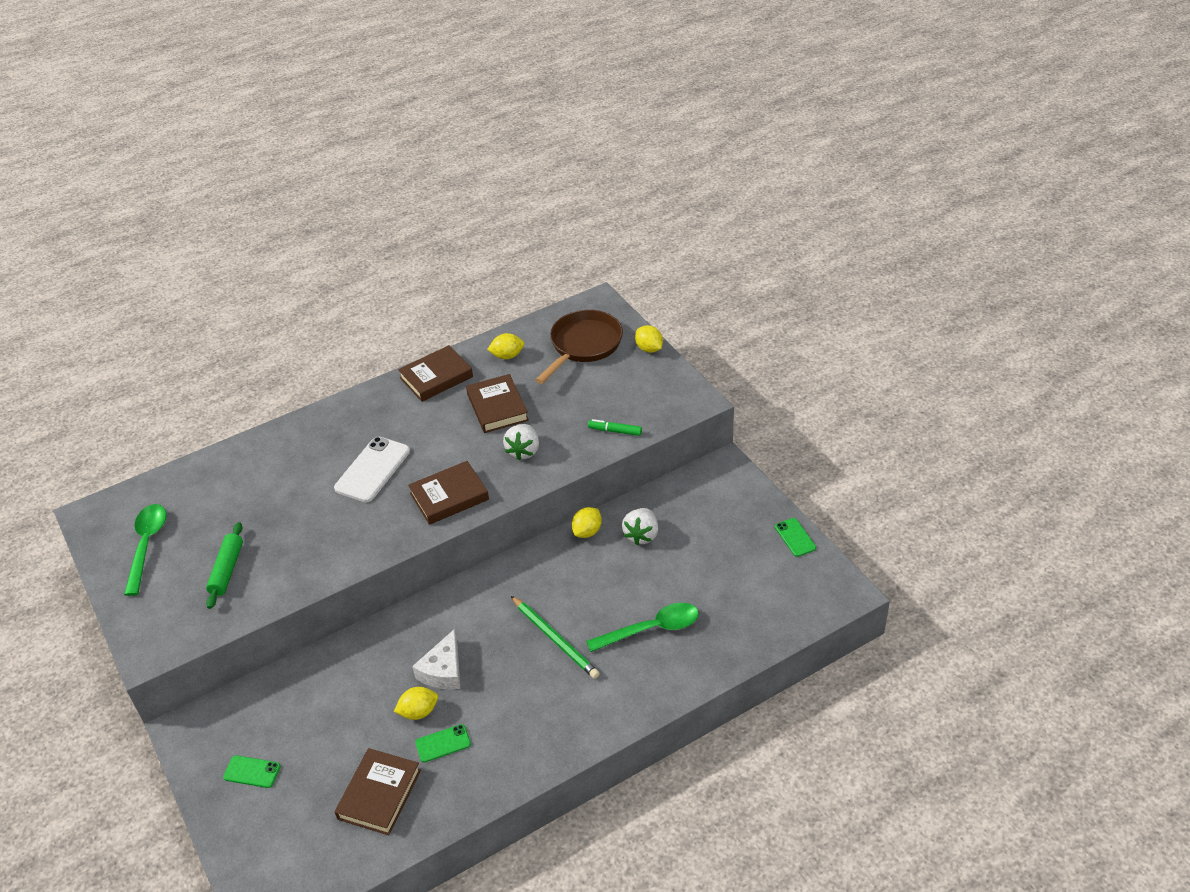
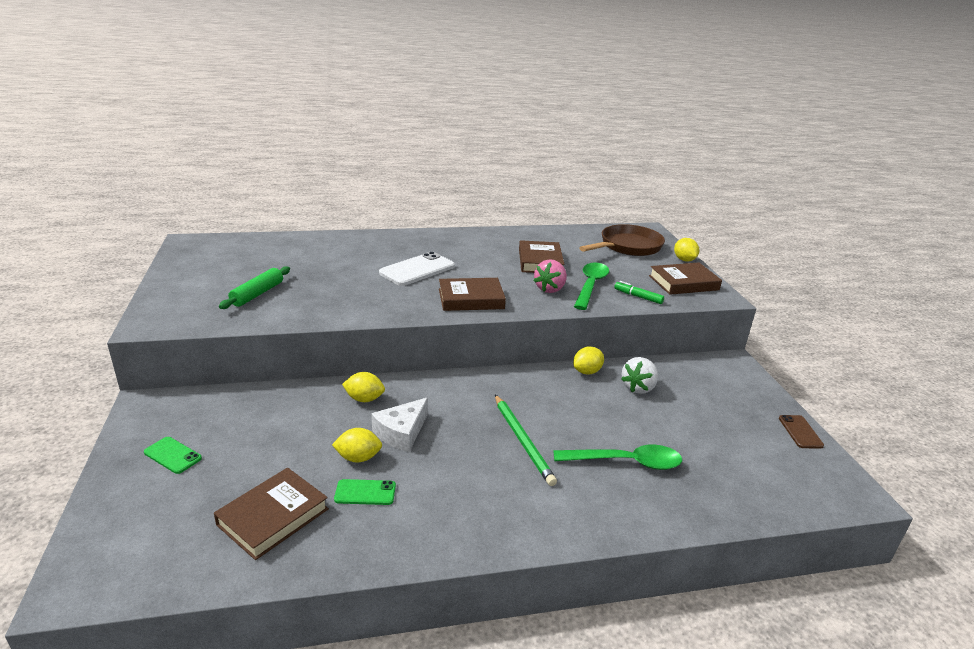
camera: 15 degrees right, 15 degrees down
green spoon [124,504,167,596] -> green spoon moved to [574,262,609,310]
brown book [398,345,473,402] -> brown book moved to [649,262,722,295]
yellow lemon [487,333,524,359] -> yellow lemon moved to [342,372,385,402]
white strawberry [503,424,539,461] -> pink strawberry [534,259,567,293]
green phone [775,518,816,557] -> brown phone [779,415,824,448]

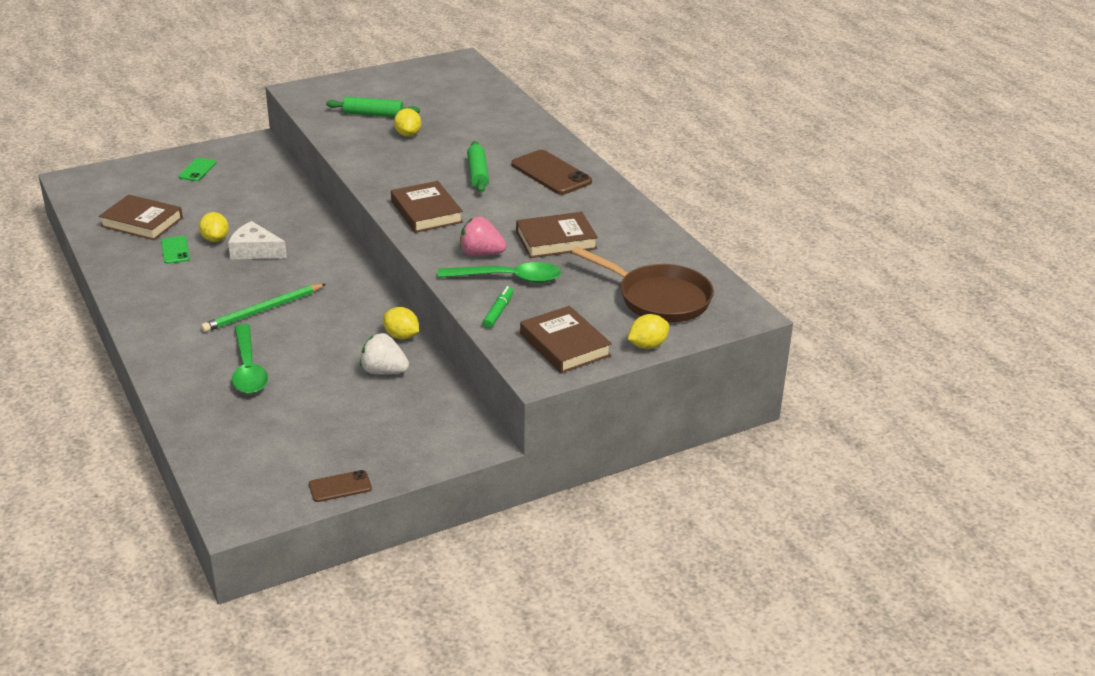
camera: 75 degrees right, 5 degrees up
yellow lemon [342,372,385,402] -> yellow lemon moved to [394,108,421,137]
white phone [379,252,455,286] -> green rolling pin [467,141,489,193]
none -> brown phone [511,150,592,195]

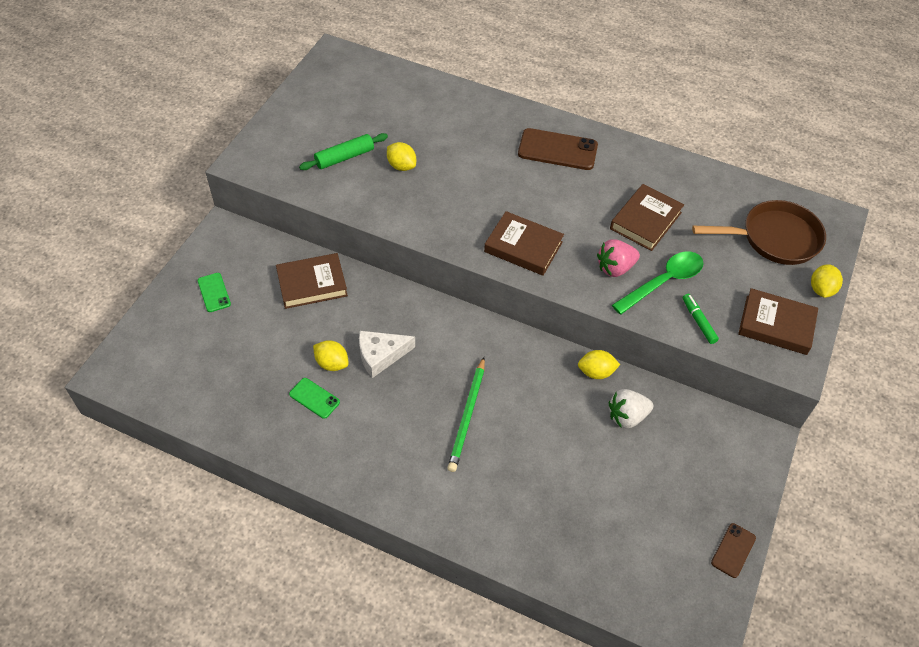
camera: 40 degrees left, 20 degrees up
brown book [99,195,183,240] -> brown book moved to [276,253,348,309]
green spoon [232,324,268,394] -> none
green rolling pin [467,141,489,193] -> none

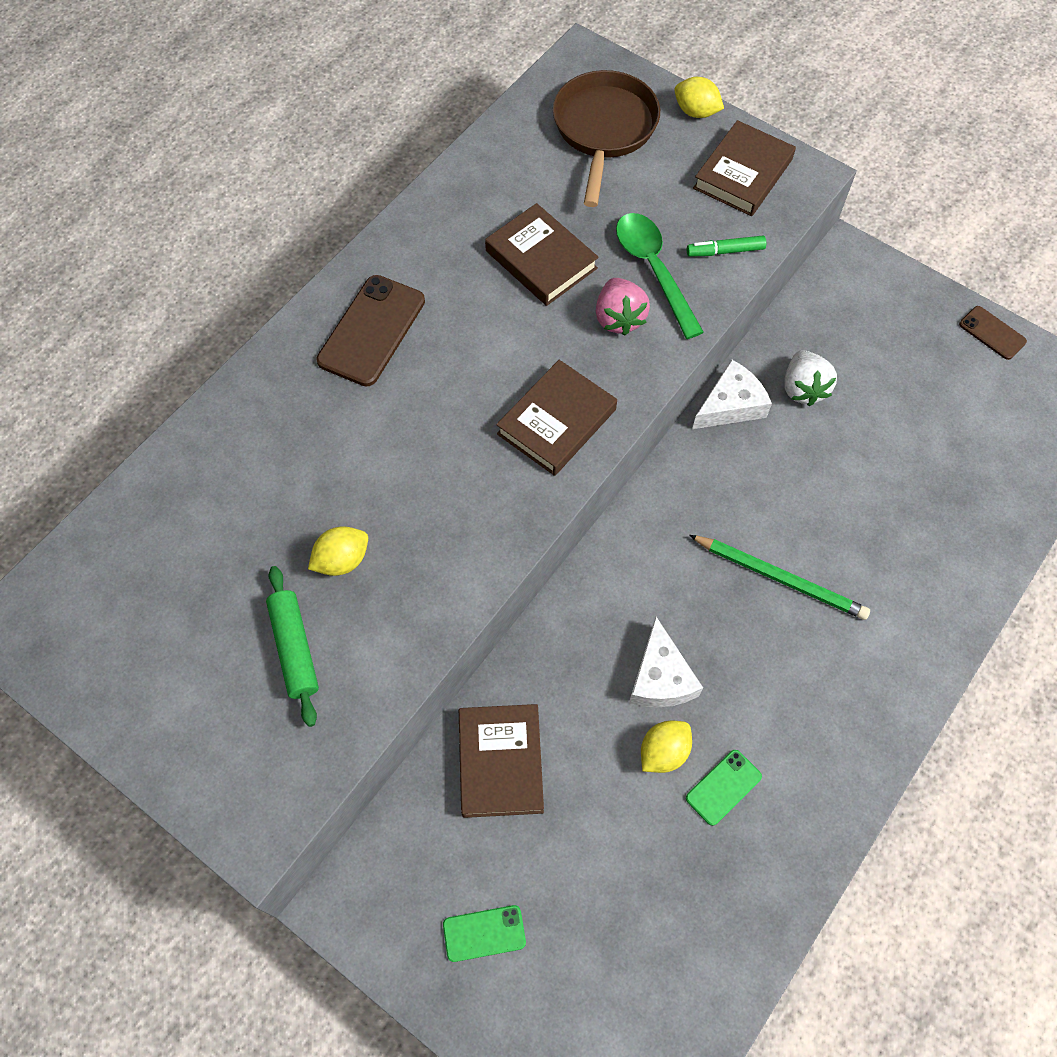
camera: 75 degrees left, 10 degrees up
yellow lemon [578,350,620,379] -> white cheese [692,359,772,429]

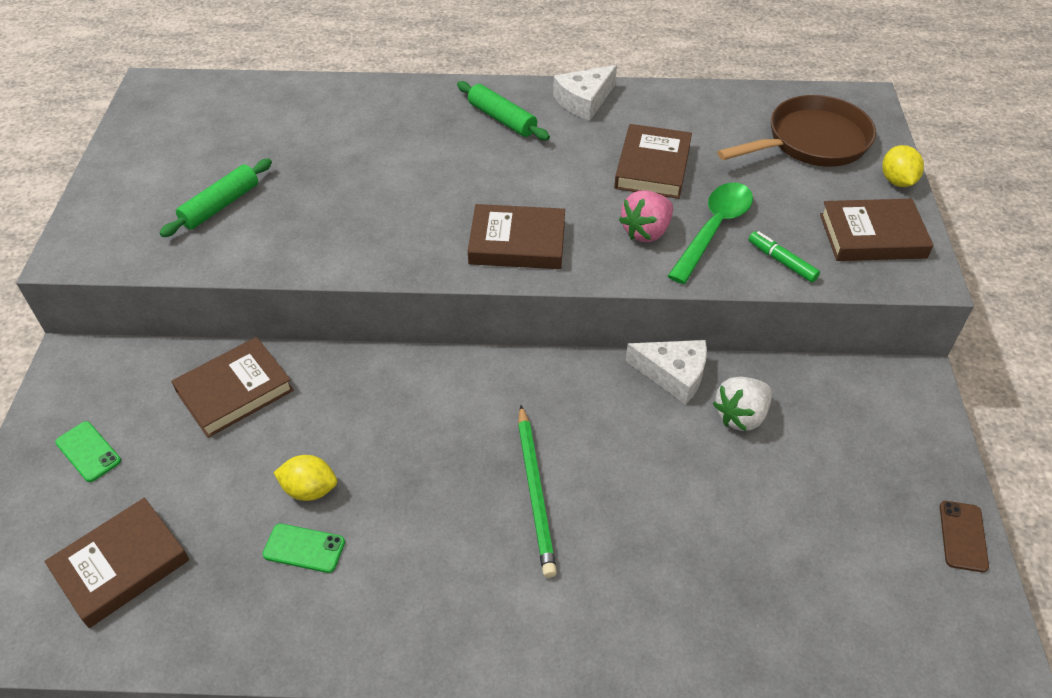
camera: 55 degrees right, 15 degrees down
yellow lemon [308,526,368,576] -> none
brown phone [317,275,425,387] -> green rolling pin [457,81,550,141]
white cheese [629,617,703,708] -> white cheese moved to [553,65,617,121]
none -> brown book [44,498,189,628]

